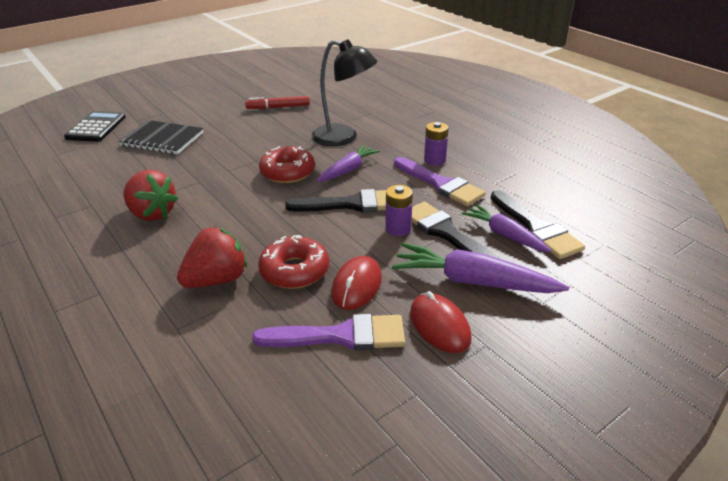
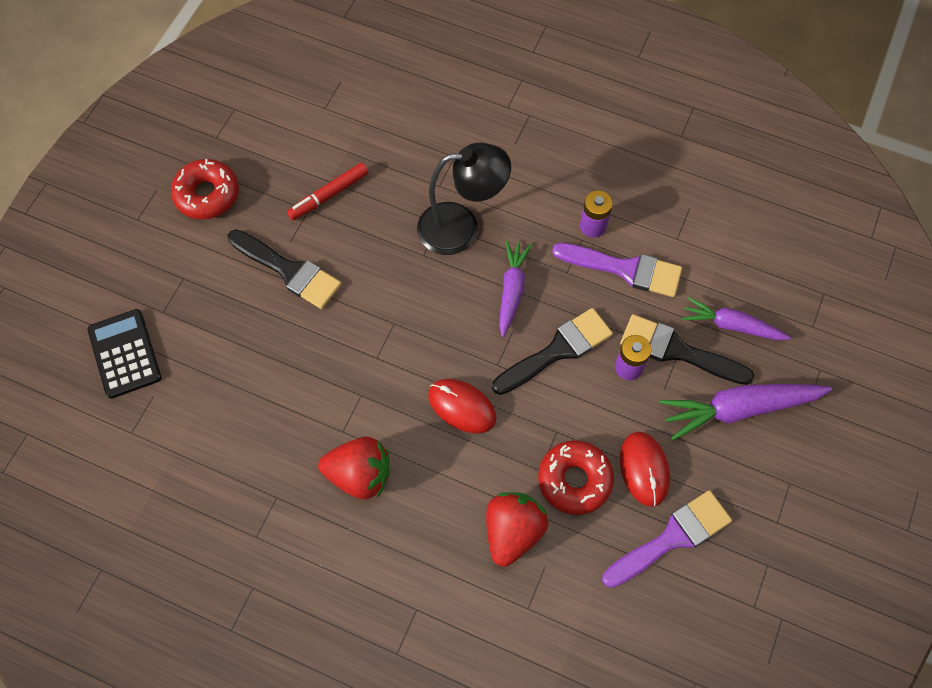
camera: 30 degrees left, 30 degrees up
black notebook [118,120,204,154] -> none
red donut [259,146,315,183] -> red donut moved to [171,159,239,219]
red mouse [410,291,472,353] -> red mouse moved to [428,379,496,434]
black brush [491,190,585,259] -> black brush moved to [228,229,342,309]

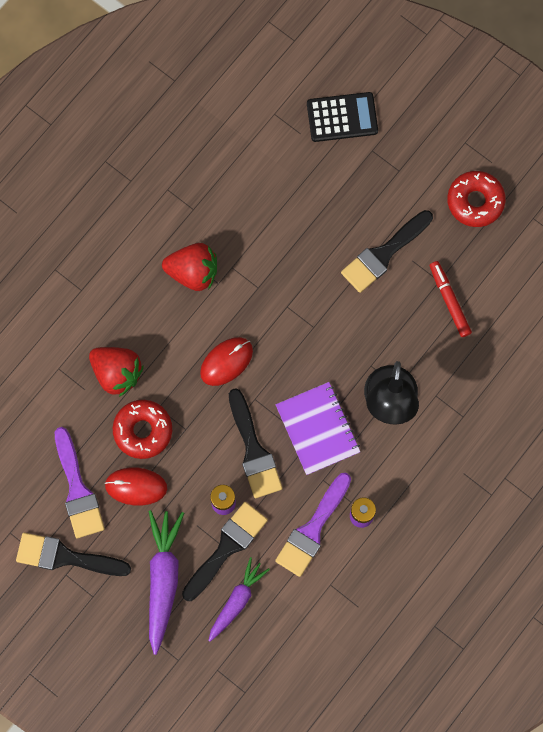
camera: 105 degrees right, 10 degrees up
red strawberry [318,436,389,500] -> red strawberry turned 105 degrees counterclockwise [162,243,217,291]
purple carrot [499,241,532,337] -> purple notebook [275,382,360,475]
none -> black brush [16,533,131,576]

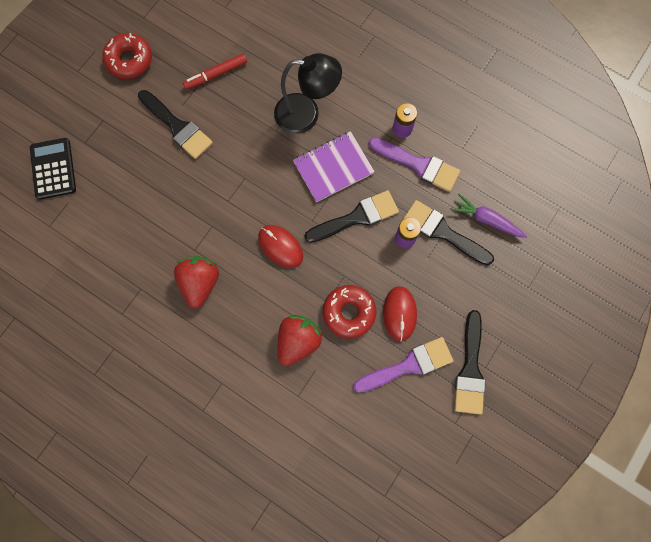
camera: 95 degrees left, 0 degrees up
purple carrot [149,510,184,655] -> none

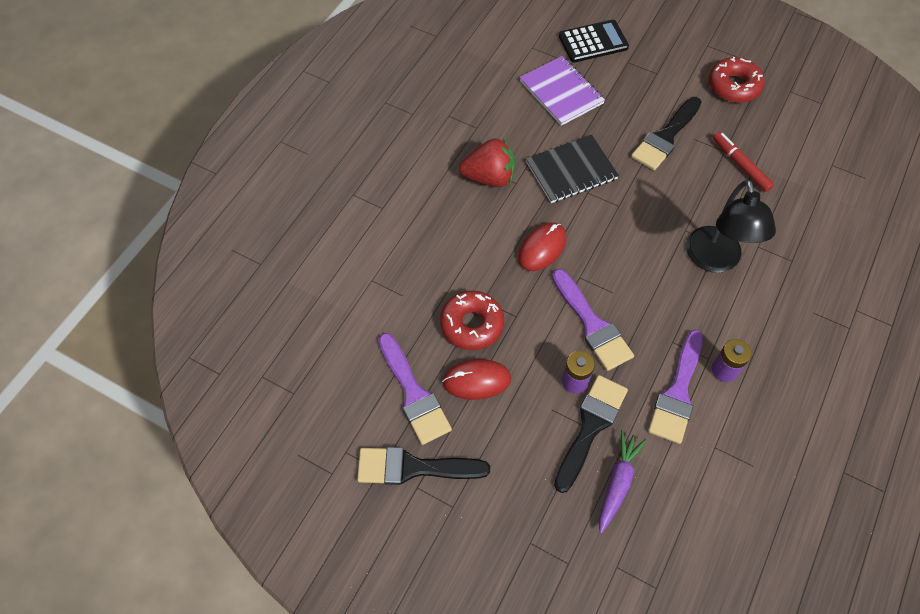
camera: 85 degrees right, 15 degrees down
red strawberry [278,315,323,366] -> none
purple notebook [293,131,375,202] -> purple notebook moved to [520,56,605,126]
black brush [304,190,399,243] -> purple brush [552,269,634,371]
none -> black notebook [526,135,619,203]

